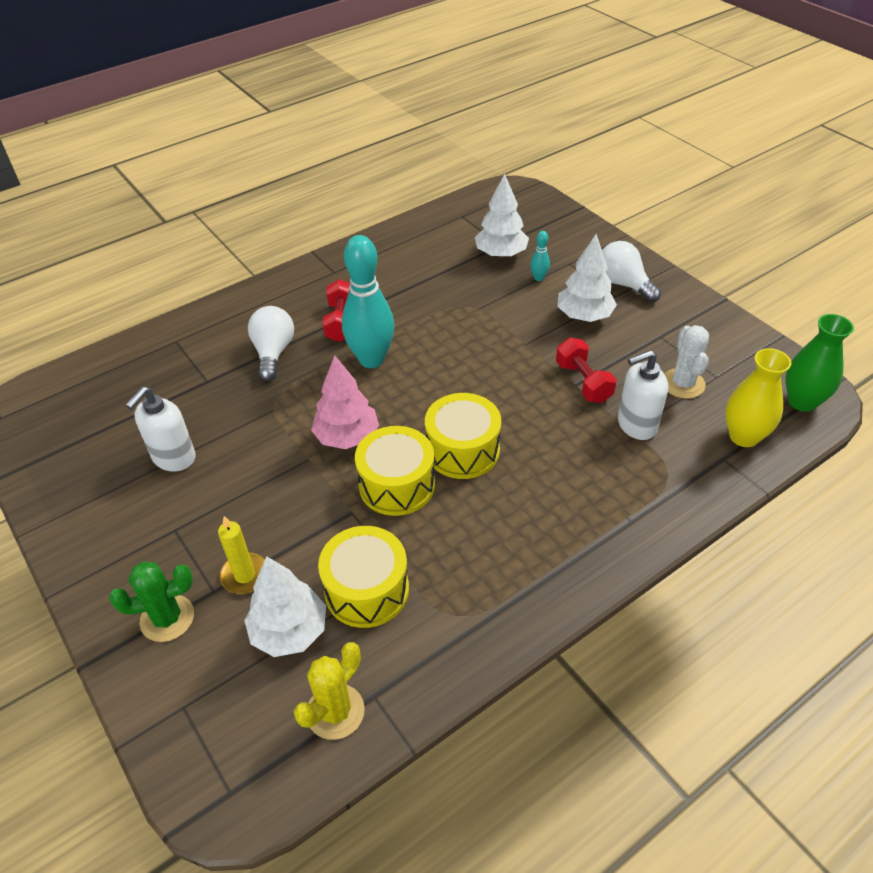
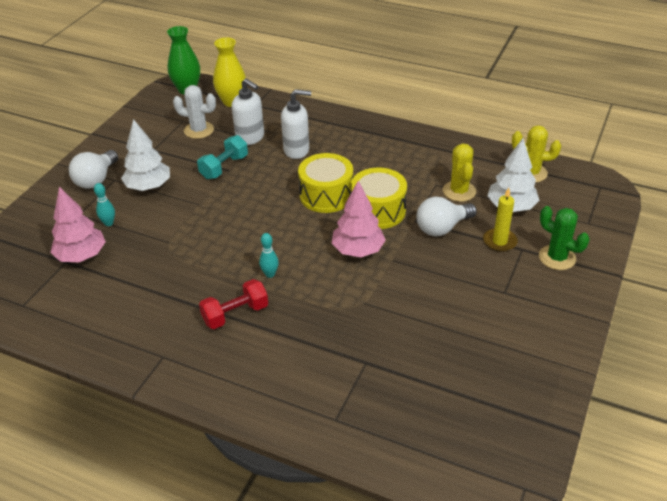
camera: 120 degrees left, 5 degrees down
white soap dispenser [126,387,196,471] -> white soap dispenser moved to [281,89,311,159]
white light bulb [248,306,294,381] -> white light bulb moved to [416,197,477,236]
yellow drum [318,526,409,628] -> yellow cactus [443,144,476,202]
turquoise bowling pin [342,235,395,368] -> turquoise bowling pin [259,233,279,278], size x0.42
white tree [475,173,529,258] -> pink tree [50,187,106,262]
red dumbbell [556,338,617,403] -> turquoise dumbbell [197,135,248,179]
white cactus [664,325,709,399] -> white cactus turned 45 degrees clockwise [173,85,216,139]

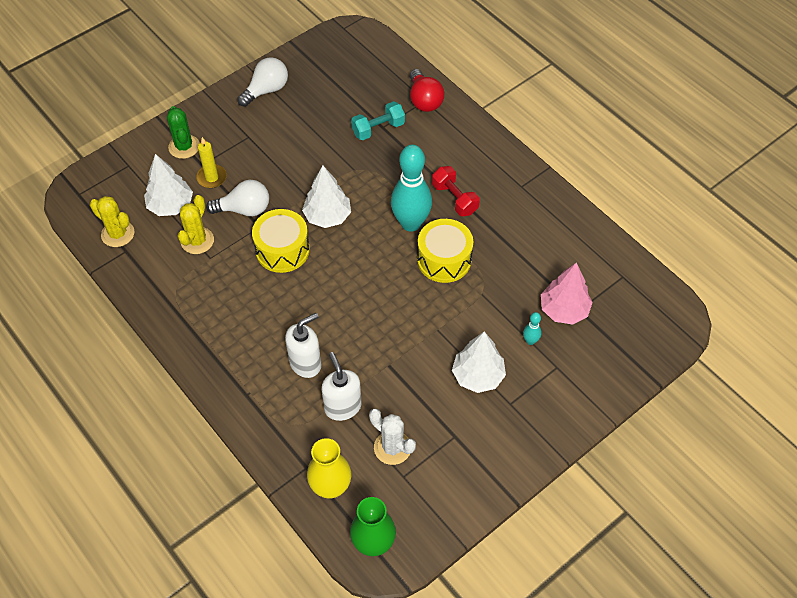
camera: 155 degrees left, 15 degrees up
white light bulb [69,150,118,189] -> white light bulb moved to [237,57,288,107]
turquoise dumbbell [197,135,248,179] -> turquoise dumbbell moved to [351,101,405,140]
red dumbbell [199,279,268,329] -> red dumbbell turned 60 degrees clockwise [432,166,480,216]
turquoise bowling pin [259,233,279,278] -> turquoise bowling pin [391,144,432,232], size x2.40
white soap dispenser [281,89,311,159] -> white soap dispenser turned 120 degrees clockwise [285,313,321,378]
yellow drum [298,153,353,213] -> yellow drum moved to [417,219,473,283]
pink tree [331,181,386,257] -> white tree [302,166,351,228]
none -> red light bulb [410,69,444,112]

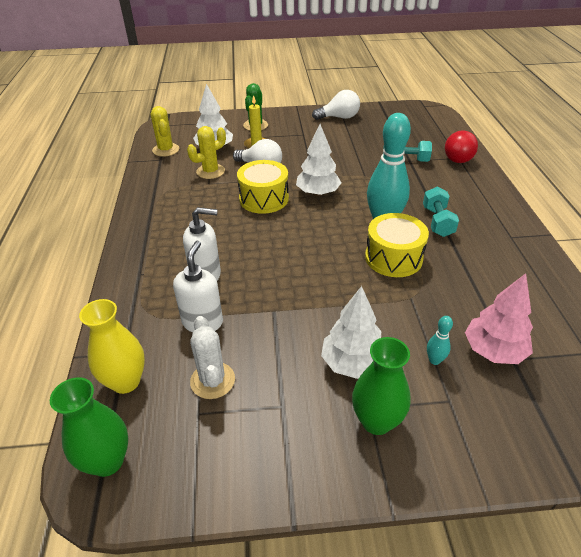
camera: 35 degrees right, 15 degrees down
red dumbbell [432,166,480,216] -> turquoise dumbbell [423,186,459,237]
none -> green vase [352,337,411,435]

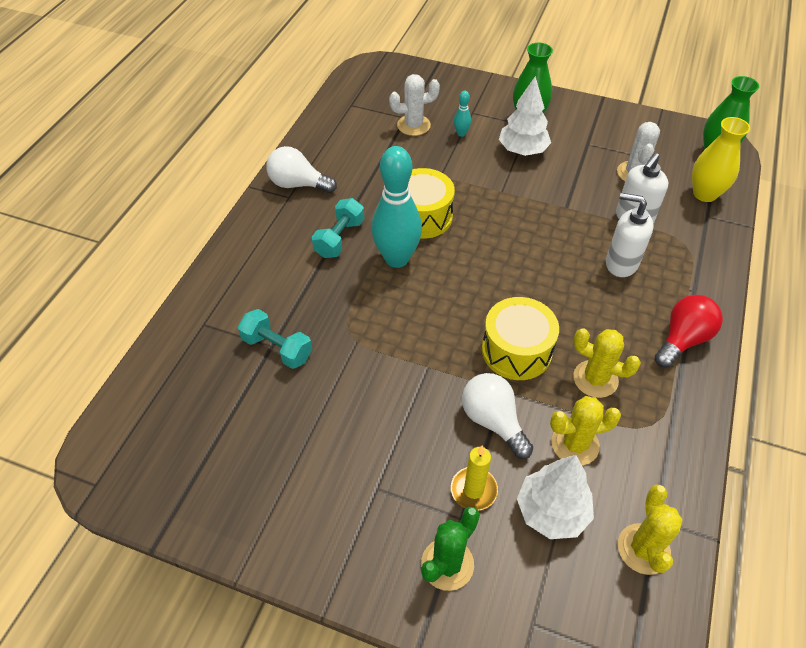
camera: 155 degrees left, 10 degrees up
white tree [296,124,341,196] -> none
white light bulb [312,90,360,120] -> white light bulb moved to [266,146,337,193]
red light bulb [445,131,478,163] -> red light bulb moved to [655,295,723,368]
pink tree [465,273,533,364] -> white cactus [389,74,440,136]
none -> yellow cactus [573,328,641,398]

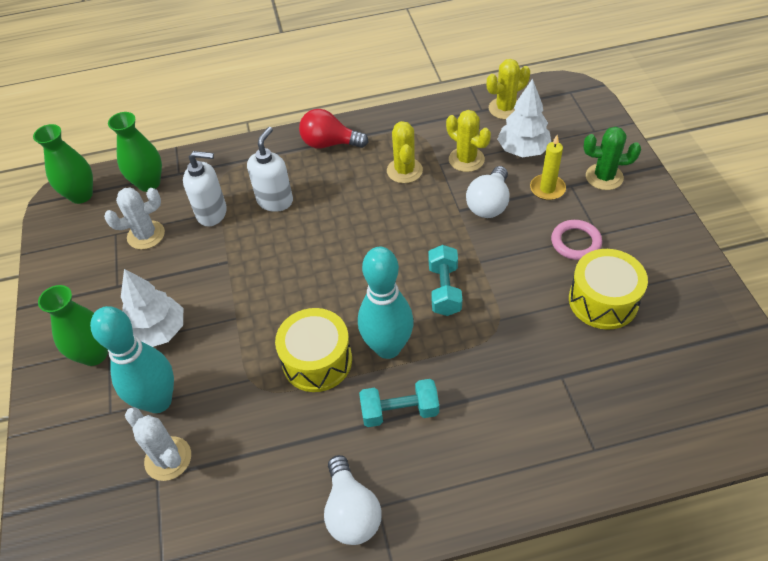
camera: 120 degrees left, 0 degrees up
turquoise dumbbell [238,309,312,369] -> turquoise dumbbell moved to [428,245,462,316]
turquoise bowling pin [454,91,471,137] -> turquoise bowling pin [90,306,174,413], size x2.40
yellow drum [482,297,559,380] -> yellow drum moved to [569,249,648,330]
white soap dispenser [606,193,654,277] -> white soap dispenser turned 150 degrees counterclockwise [247,127,293,212]
yellow vase [692,117,750,202] -> green vase [108,112,162,192]
none -> pink ring [551,220,602,260]

